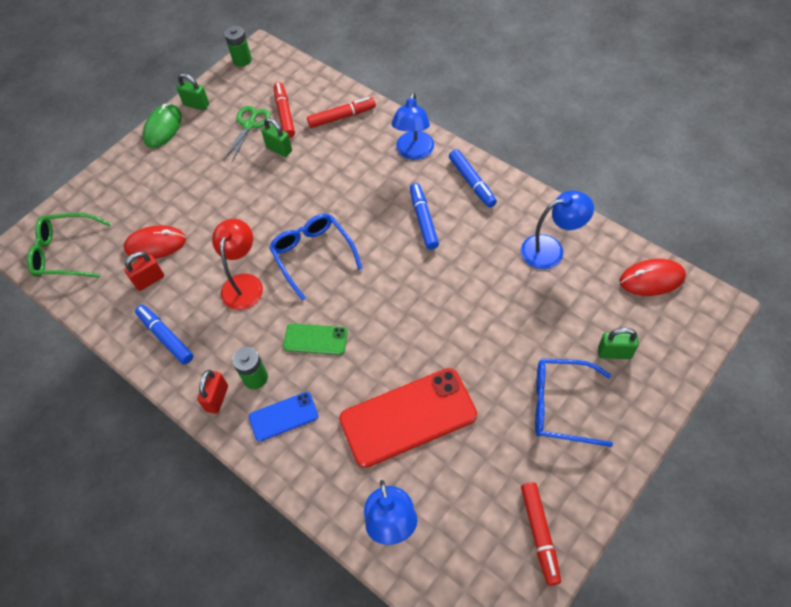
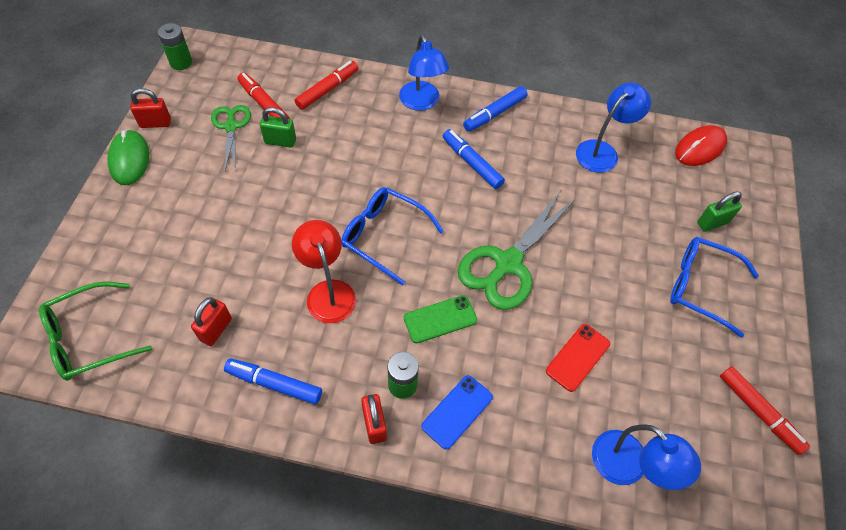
camera: 35 degrees left, 0 degrees up
red mouse [124,225,186,259] -> none
green padlock [177,73,209,111] -> red padlock [130,88,171,128]
red phone [339,368,477,468] -> red phone [546,324,610,392], size x0.51
blue marker [449,149,497,208] -> blue marker turned 105 degrees clockwise [463,86,528,131]
blue glasses [535,358,613,447] -> blue glasses turned 45 degrees clockwise [670,237,759,338]
none -> green scissors [458,191,577,310]

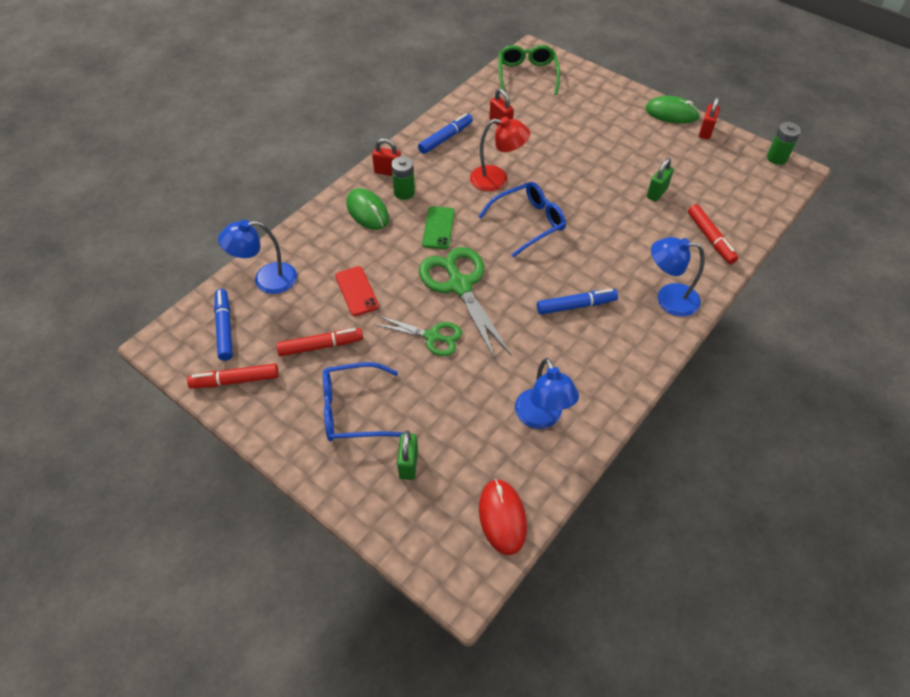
camera: 120 degrees right, 5 degrees down
green scissors [211,105,251,170] -> green scissors moved to [374,316,462,356]
red marker [237,73,290,119] -> red marker moved to [276,328,363,356]
blue phone [421,375,493,450] -> green mouse [346,188,389,230]
blue marker [463,86,528,131] -> blue marker moved to [214,289,233,361]
blue glasses [670,237,759,338] -> blue glasses turned 150 degrees counterclockwise [323,362,404,441]

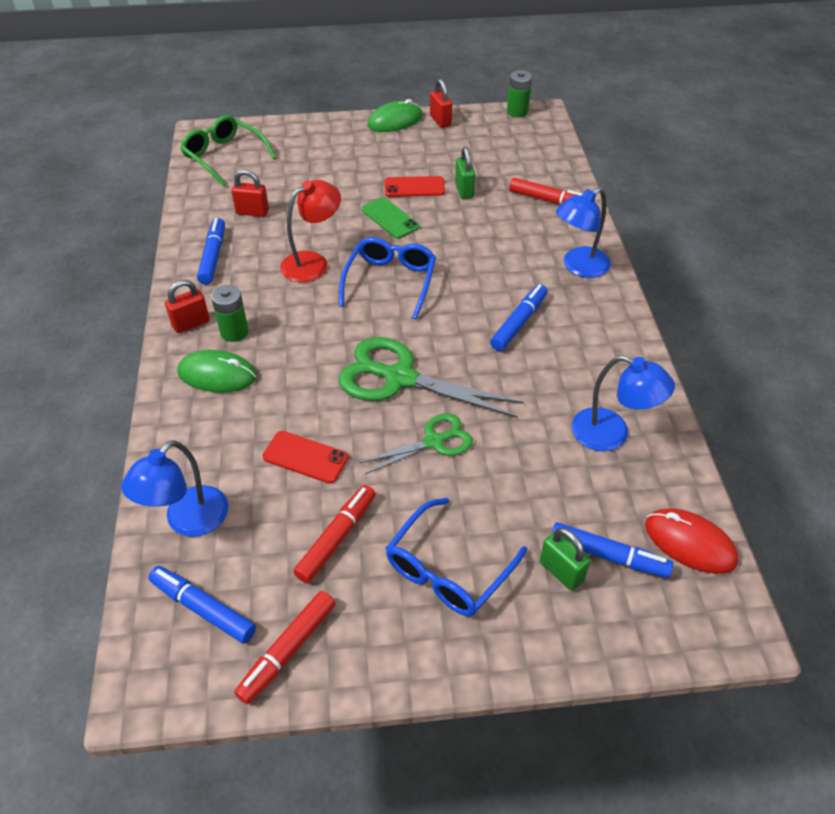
camera: 45 degrees left, 5 degrees down
green phone [422,206,455,249] -> green phone moved to [362,197,420,239]
none -> red phone [385,176,445,197]
none -> blue marker [551,522,674,578]

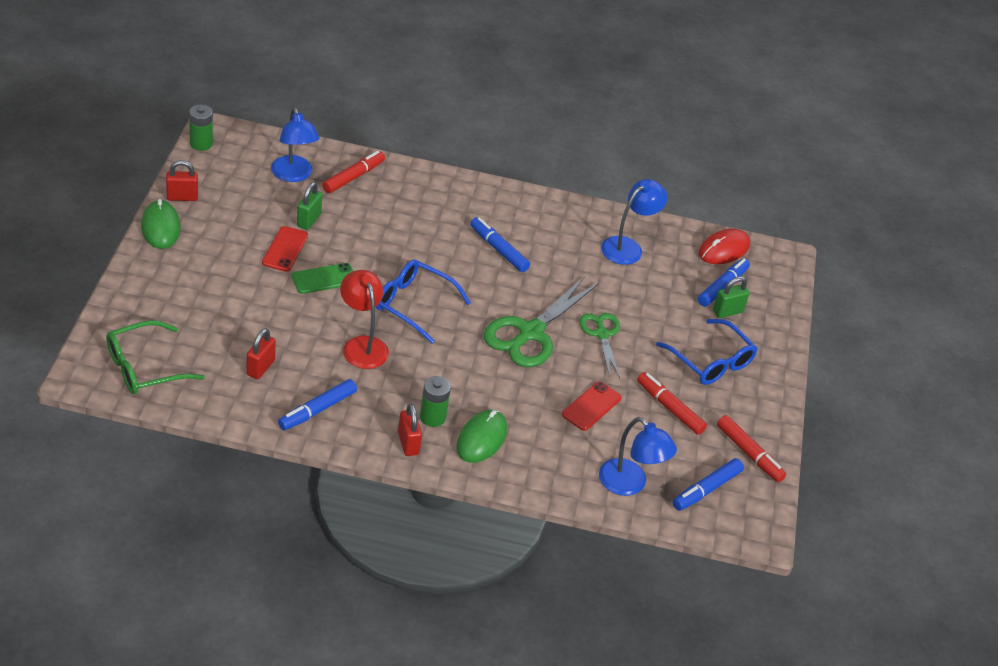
camera: 80 degrees left, 5 degrees down
blue marker [197,218,225,285] -> blue marker turned 60 degrees counterclockwise [278,379,357,431]
green padlock [455,147,475,199] -> green padlock turned 75 degrees counterclockwise [297,182,322,230]
blue lamp [556,187,611,278] -> blue lamp moved to [271,107,319,182]

